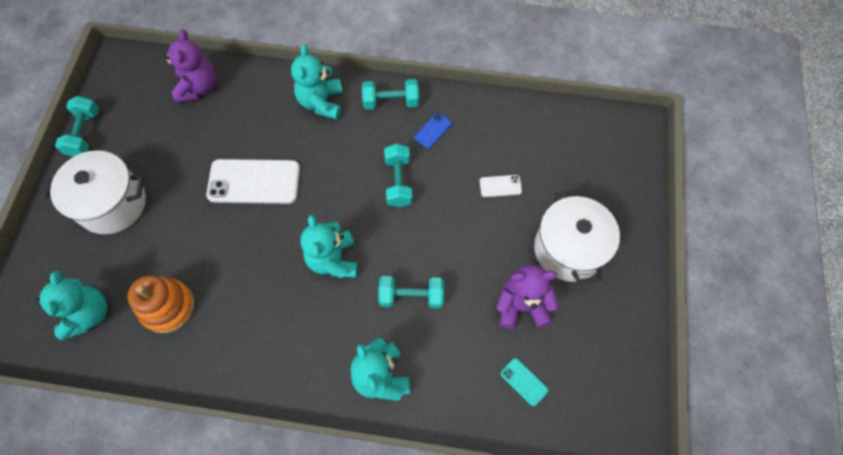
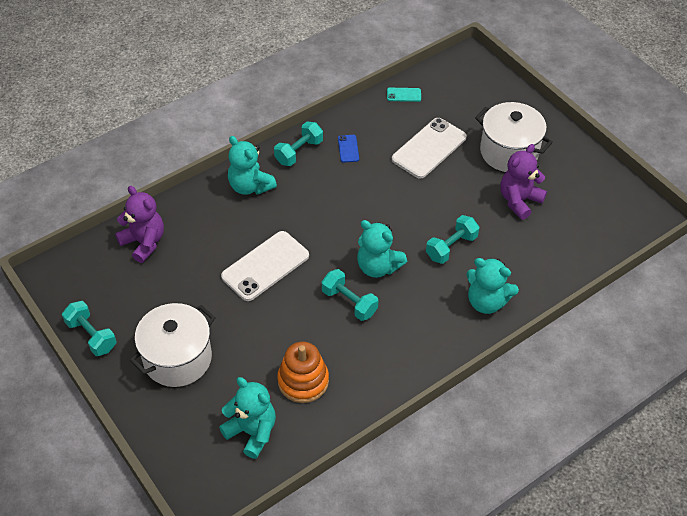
camera: 45 degrees left, 15 degrees down
turquoise dumbbell [384,144,412,207] -> turquoise dumbbell moved to [322,269,378,321]
white phone [480,175,522,197] -> white phone [392,118,467,179], size x2.18
turquoise phone [500,358,548,406] -> turquoise phone moved to [387,88,421,102]

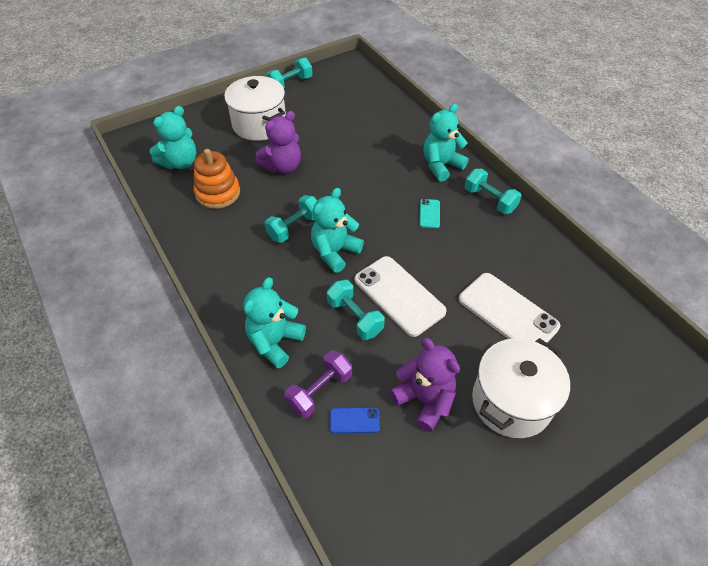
camera: 95 degrees right, 0 degrees up
purple teddy bear [115,186,164,263] -> purple teddy bear moved to [256,111,301,174]
white phone [221,231,309,301] -> white phone moved to [355,256,447,337]
blue phone [338,135,359,163] -> blue phone moved to [330,407,380,433]
turquoise phone [387,88,421,102] -> turquoise phone moved to [420,199,440,228]
none -> purple dumbbell [284,350,352,418]

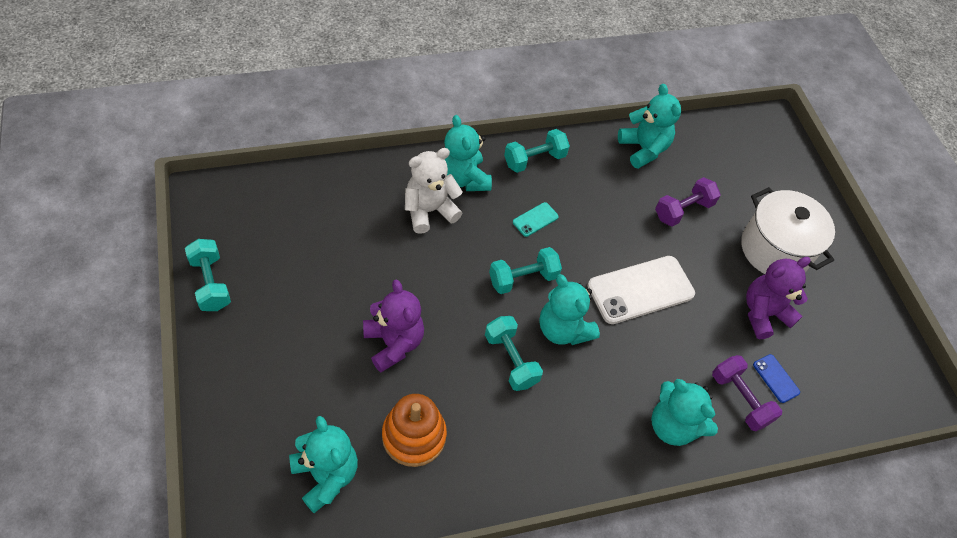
camera: 80 degrees left, 5 degrees up
white pot [224,76,286,141] -> none
turquoise dumbbell [327,280,385,340] -> turquoise dumbbell moved to [489,247,562,294]
blue phone [330,407,380,433] -> blue phone turned 45 degrees counterclockwise [753,354,800,403]
turquoise phone [420,199,440,228] -> turquoise phone turned 60 degrees counterclockwise [513,202,559,237]
white phone [459,273,560,343] -> purple dumbbell [655,177,721,226]
none -> white teddy bear [405,148,463,234]
none -> turquoise teddy bear [618,84,681,169]

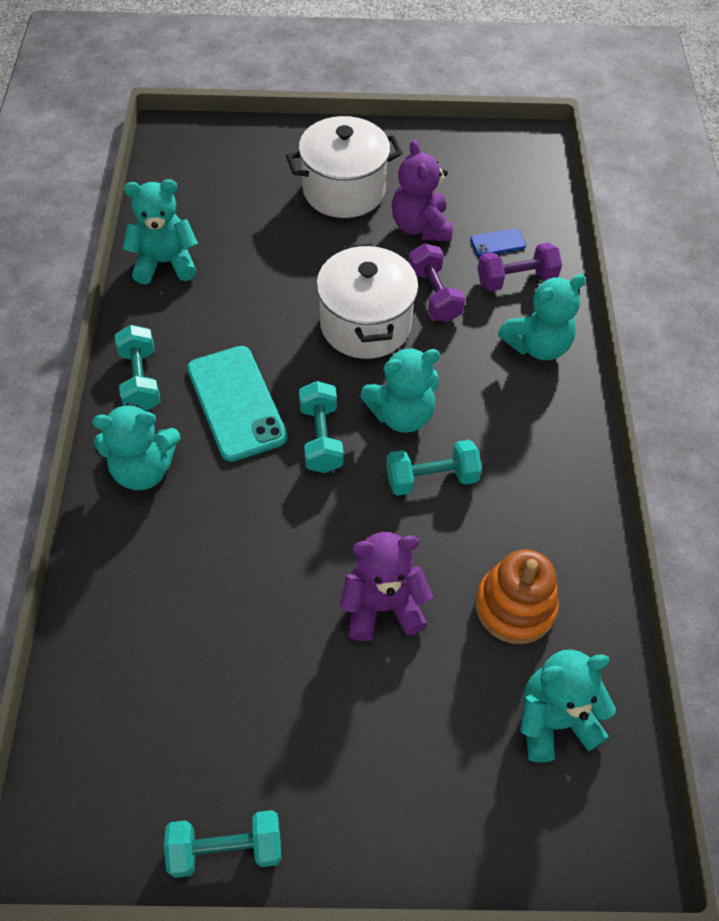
camera: 70 degrees left, 0 degrees up
white teddy bear [405,148,463,234] -> none
turquoise phone [513,202,559,237] -> turquoise phone [187,346,287,462], size x2.18
white phone [588,256,695,324] -> white pot [316,243,419,359]
purple dumbbell [655,177,721,226] -> purple dumbbell moved to [408,243,466,322]

